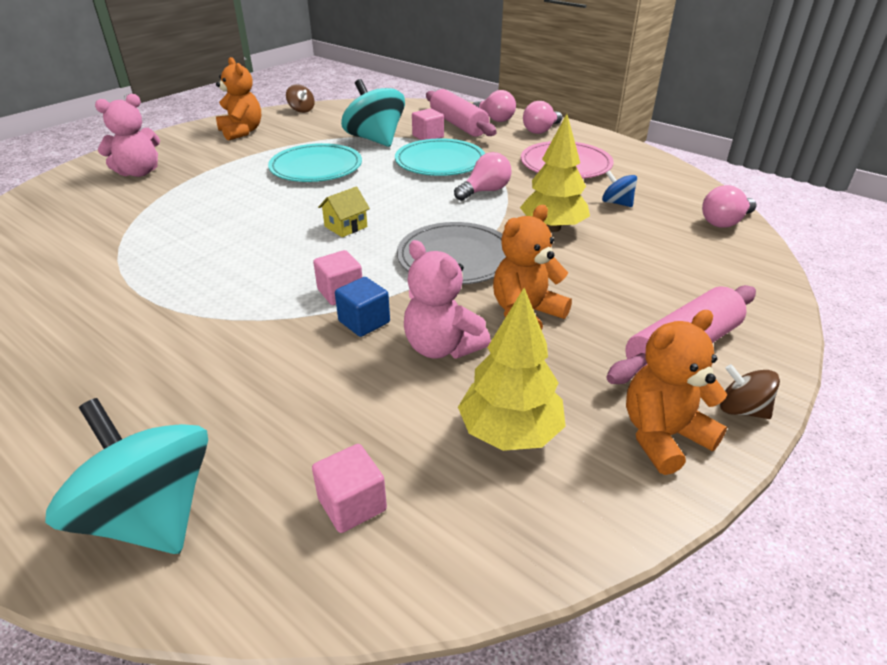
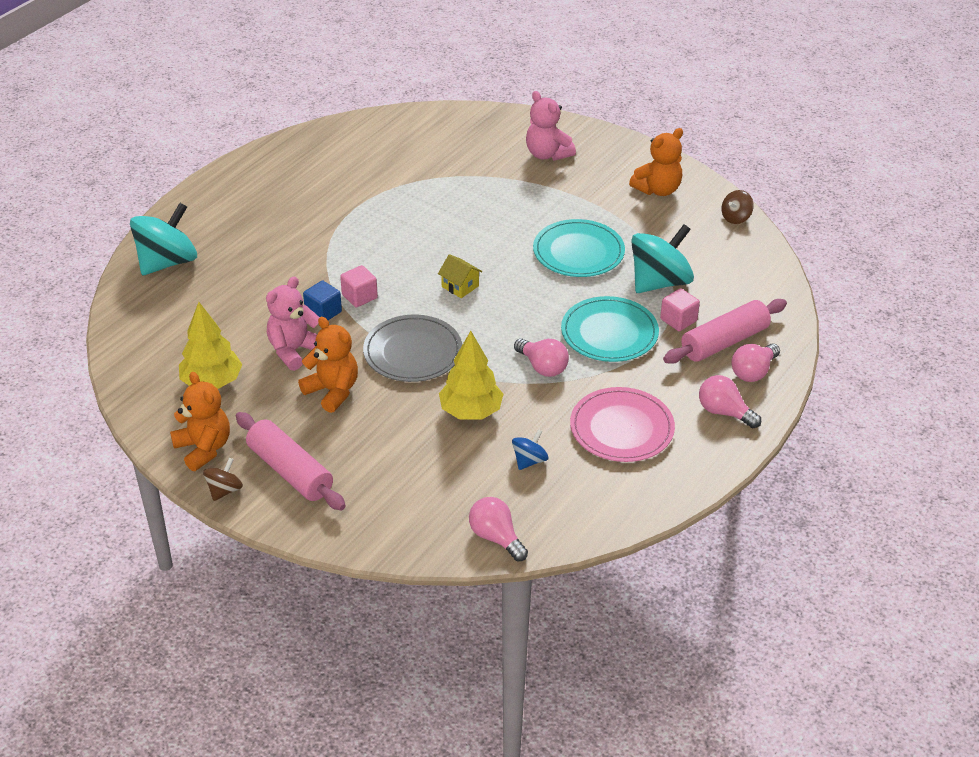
camera: 85 degrees right, 5 degrees up
pink cube [312,444,387,533] -> none

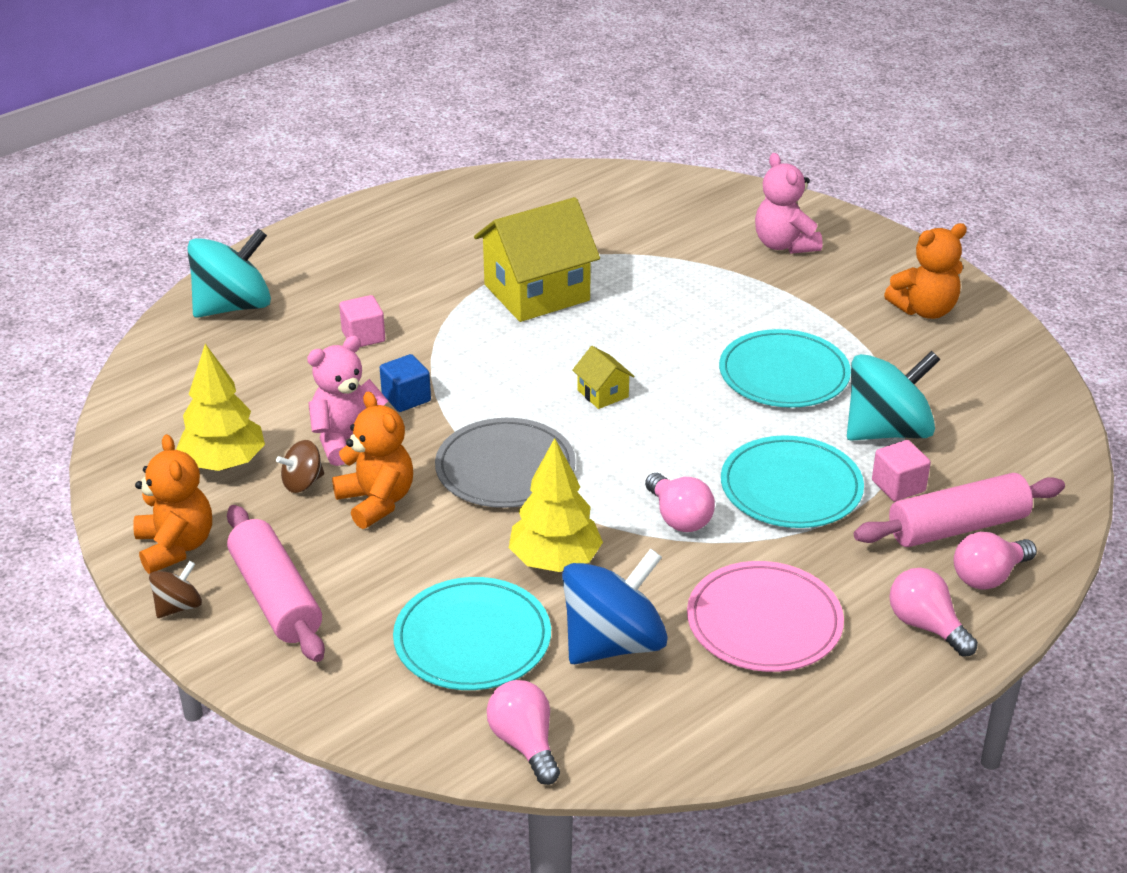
camera: 15 degrees right, 5 degrees down
pink cube [340,265,378,307] -> pink cube moved to [339,295,385,347]
blue spinning top [512,429,549,470] -> blue spinning top [562,548,668,664], size x2.09
brown spinning top [722,190,754,224] -> brown spinning top moved to [276,440,324,493]
none -> turquoise plate [393,577,551,690]
none -> yellow house [474,197,600,322]

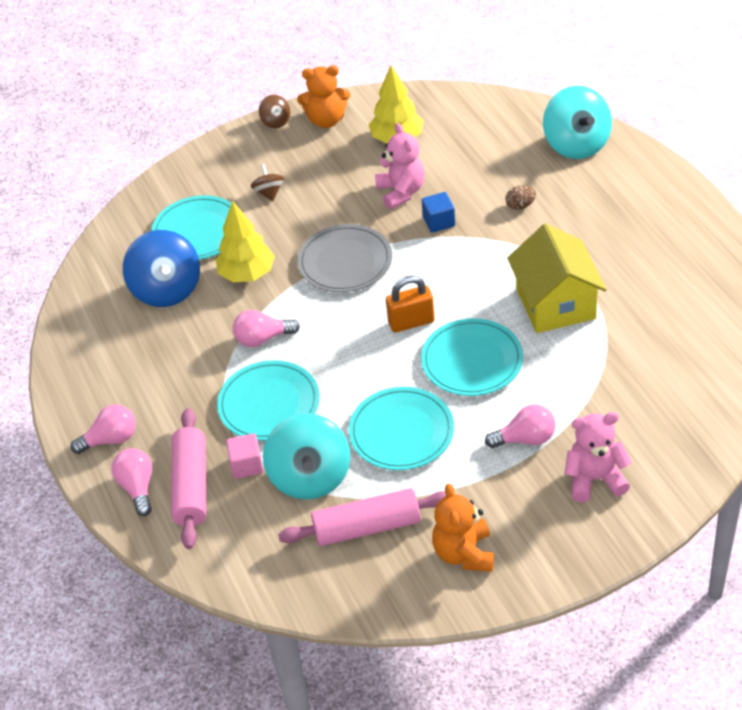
camera: 110 degrees right, 10 degrees up
pink rolling pin [227,505,325,662] -> pink rolling pin moved to [278,488,446,546]
brown spinning top [276,440,324,493] -> brown spinning top moved to [251,164,284,201]
orange teddy bear [332,391,413,529] -> none
pink cube [339,295,385,347] -> brown egg [506,186,536,210]
pink light bulb [487,680,560,785] -> pink light bulb moved to [485,404,555,448]
yellow house [572,346,635,409] -> orange padlock [386,276,434,333]
pink plate [687,561,844,672] -> none
none -> turquoise plate [421,318,523,396]

